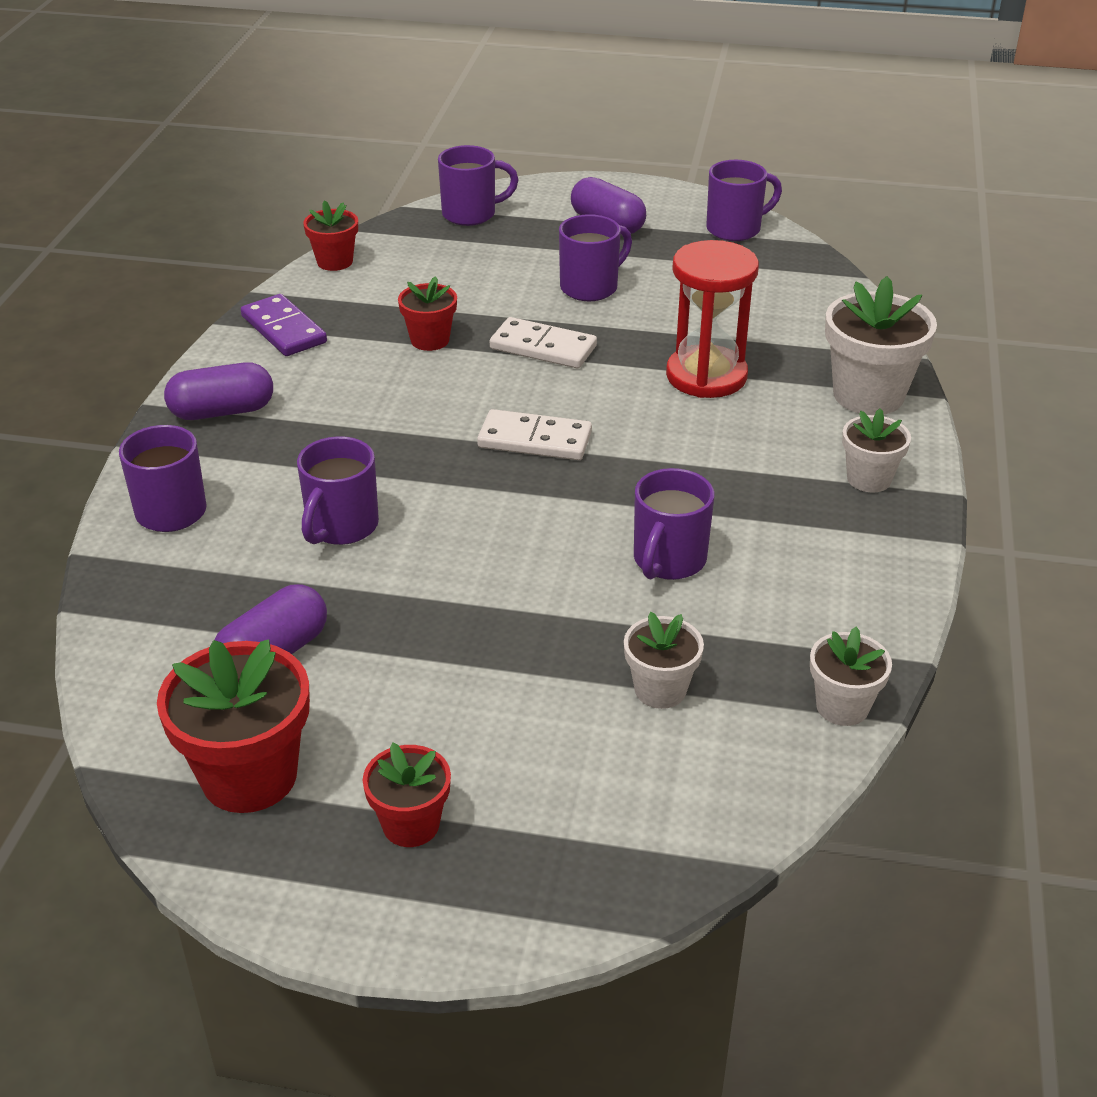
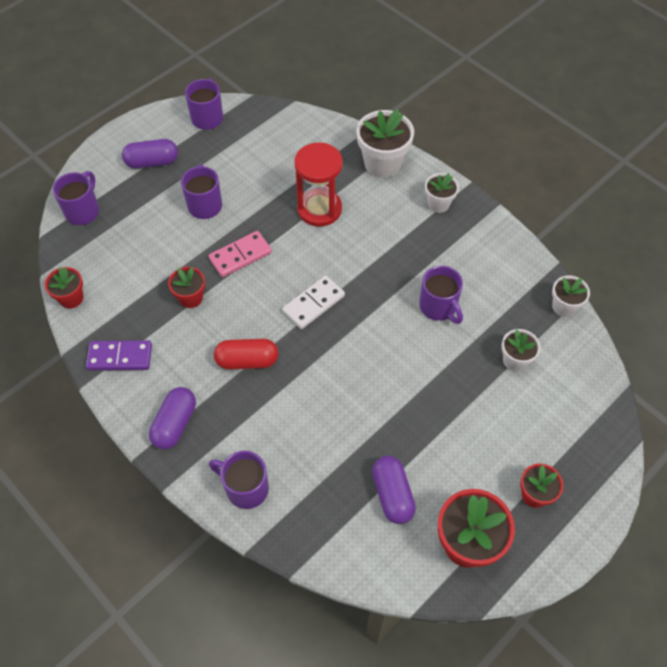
camera: 55 degrees left, 20 degrees up
purple mug [297,436,379,545] -> none
white domino [490,317,597,368] -> pink domino [209,231,272,277]
none -> red capsule [214,339,278,370]

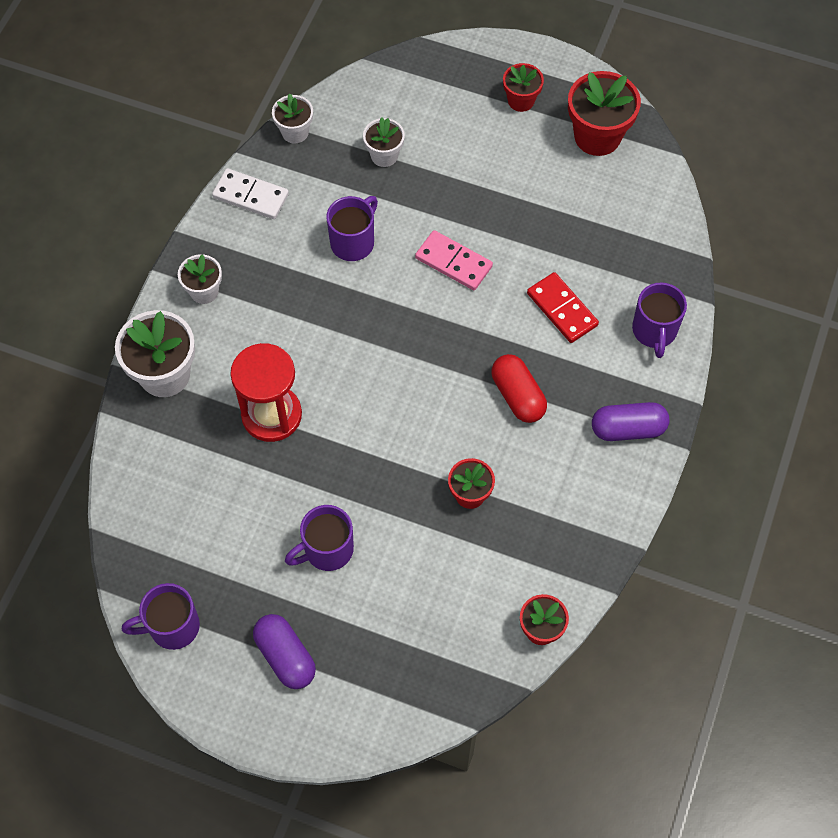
camera: 115 degrees left, 5 degrees up
purple mug [53,171,99,225] -> none
purple domino [86,340,152,371] -> none
pink domino [209,231,272,277] -> pink domino moved to [415,230,493,290]
white domino [282,275,345,329] -> white domino moved to [212,168,289,219]
purple capsule [372,456,416,524] -> none
none -> red domino [527,272,599,343]

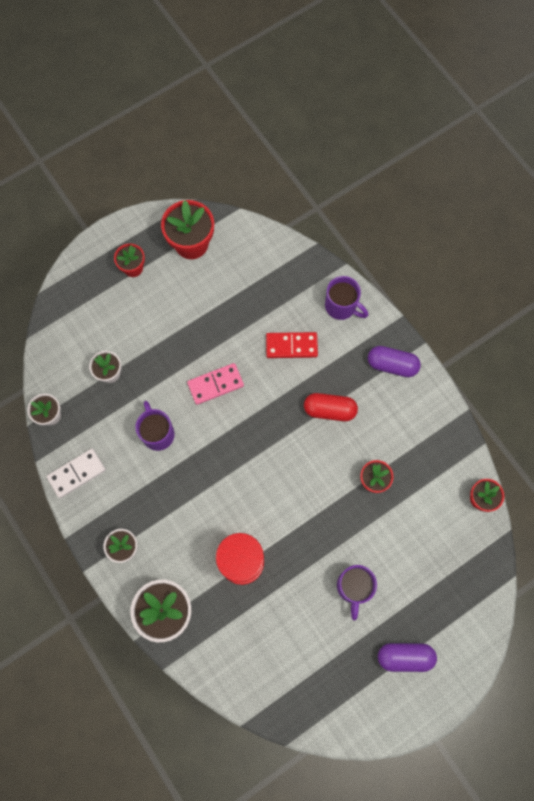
camera: 55 degrees left, 10 degrees up
purple mug [122,583,200,650] -> none
purple capsule [592,402,669,441] -> purple capsule turned 75 degrees clockwise [368,346,421,377]

